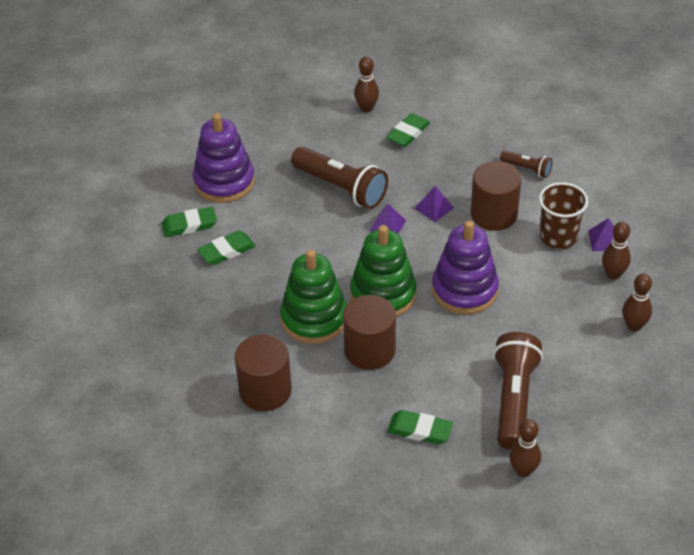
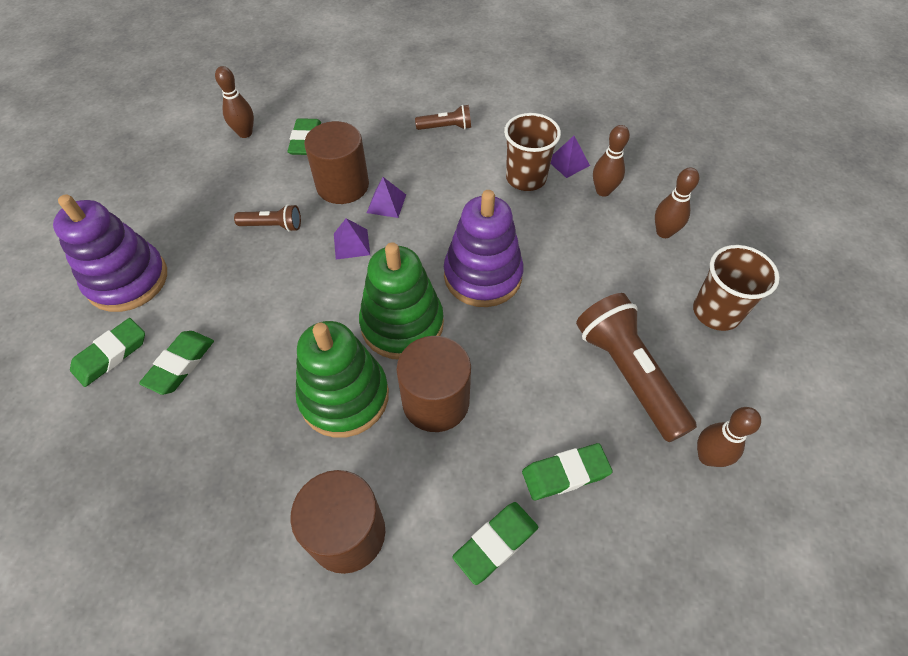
camera: 35 degrees left, 10 degrees up
brown flashlight [291,147,388,209] -> brown flashlight [234,204,301,232], size x0.51
brown cylinder [471,161,521,231] -> brown cylinder moved to [304,121,369,204]
none -> green eraser [452,502,538,585]
none -> brown cup [693,245,780,331]

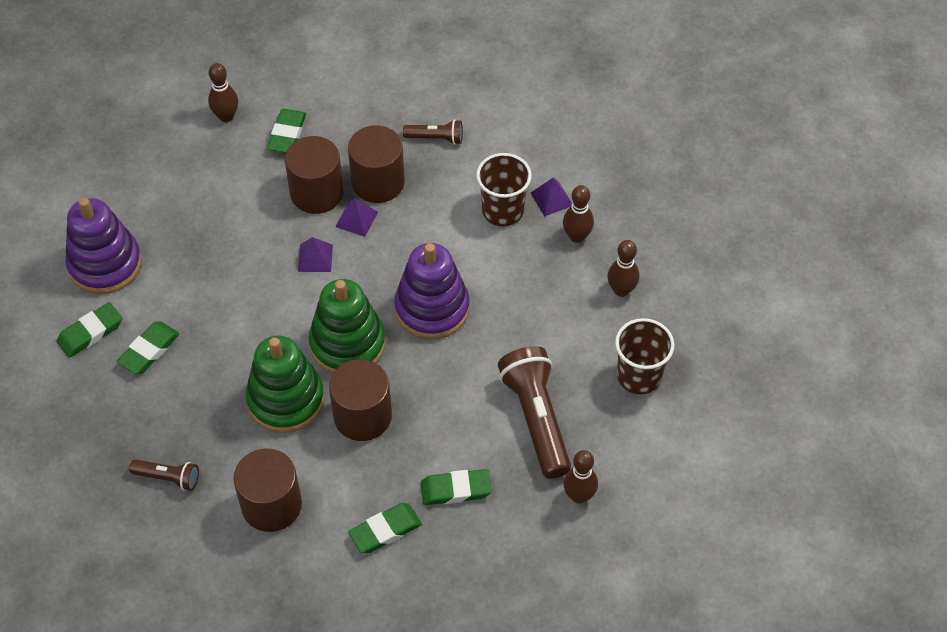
camera: 10 degrees right, 0 degrees up
brown flashlight [234,204,301,232] -> brown flashlight moved to [129,459,199,491]
none -> brown cylinder [348,125,405,203]

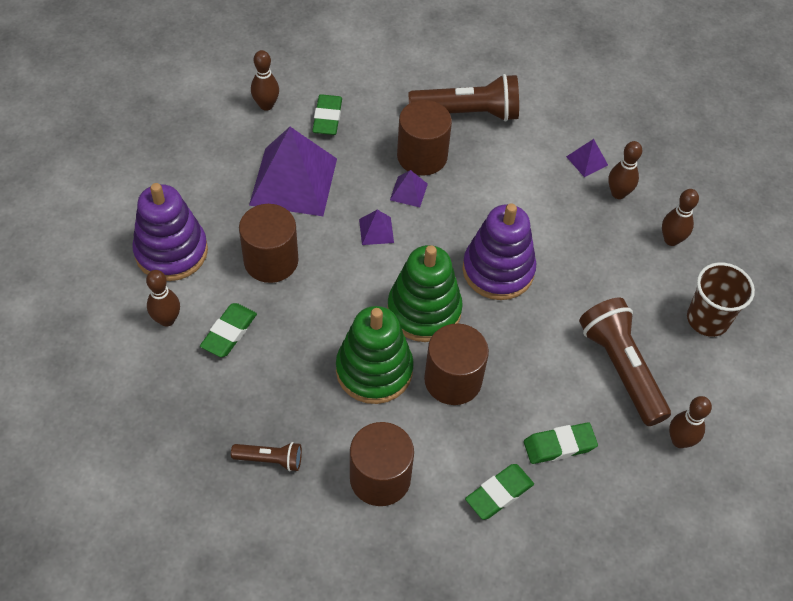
camera: 10 degrees left, 0 degrees up
green eraser [56,302,122,358] -> brown bowling pin [146,270,180,327]
brown cylinder [285,136,344,214] -> brown cylinder moved to [239,204,298,283]
brown flashlight [403,119,463,145] -> brown flashlight [409,74,519,122], size x1.97
brown cup [476,153,532,226] -> none
none -> purple pyramid [249,127,337,216]

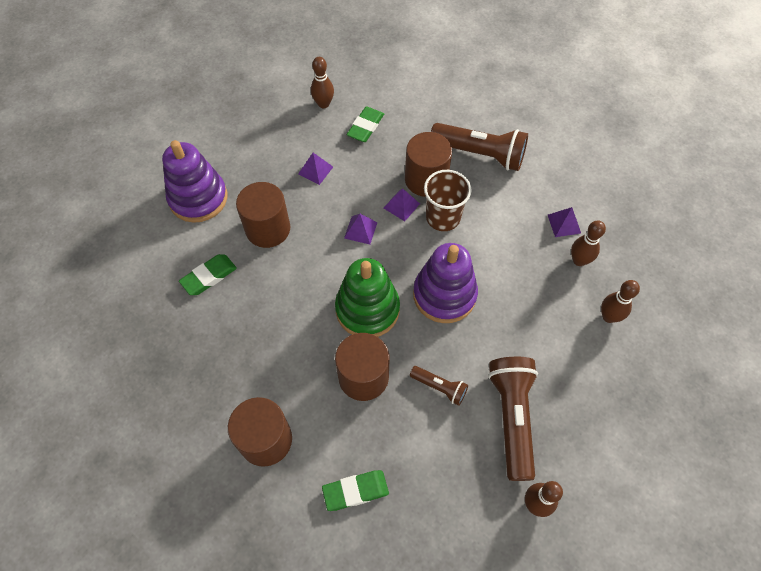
camera: 25 degrees right, 5 degrees up
brown bowling pin [146,270,180,327] -> none
brown flashlight [231,442,302,472] -> brown flashlight moved to [410,366,468,406]
purple pyramid [249,127,337,216] -> purple pyramid [298,153,333,185], size x0.42
green stacking toy [336,306,414,404] -> none
green eraser [524,422,598,464] -> none
brown cup [687,262,755,337] -> brown cup moved to [424,170,471,231]

